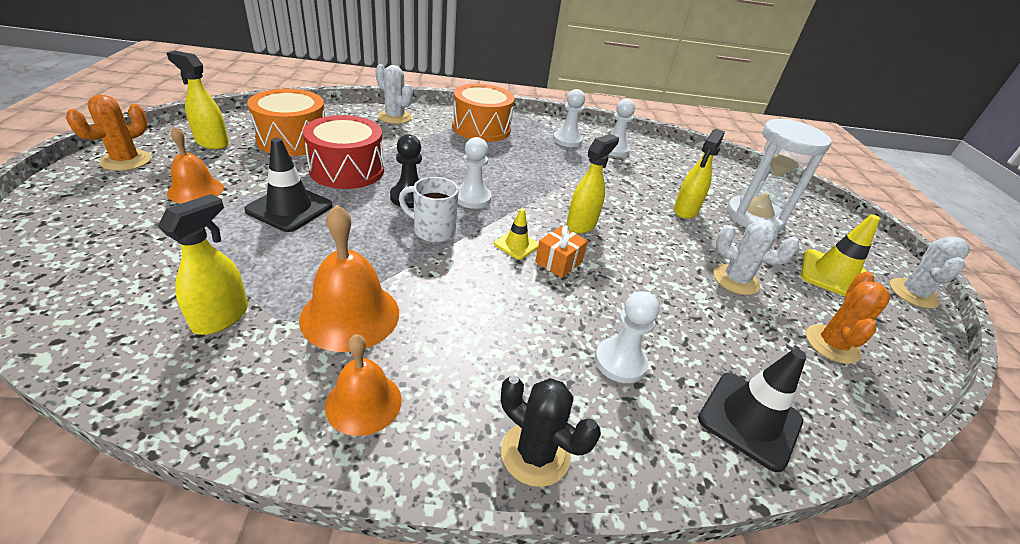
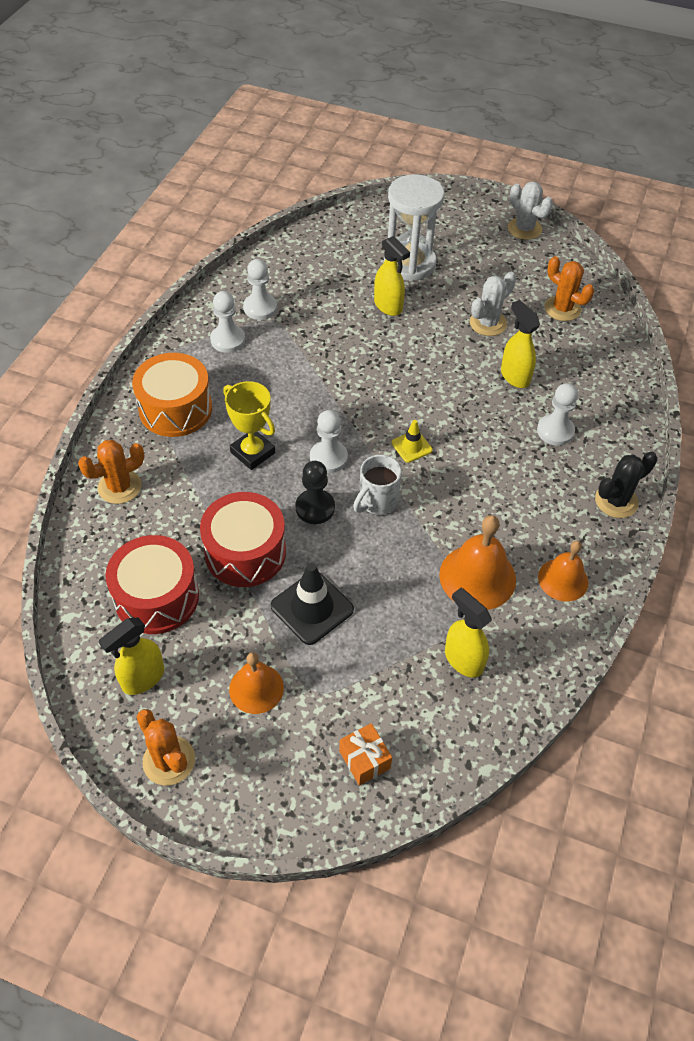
camera: 65 degrees left, 15 degrees up
orange drum [247,88,326,156] -> red drum [105,535,199,634]
white cactus [375,64,413,124] -> orange cactus [78,440,145,504]
orange gift [535,226,588,278] -> orange gift moved to [339,723,392,786]
yellow spray bottle [567,134,619,234] -> yellow spray bottle moved to [501,300,540,388]
black traffic cone [698,349,807,472] -> none
yellow traffic cone [801,214,880,296] -> none
none -> yellow trophy [223,381,275,470]

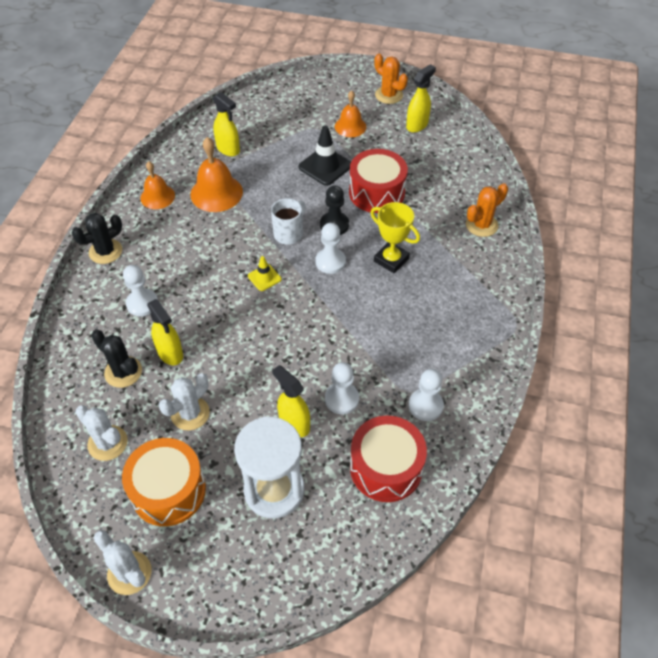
camera: 175 degrees right, 0 degrees up
red drum [105,535,199,634] -> red drum moved to [350,416,427,502]
orange drum [132,353,212,437] -> orange drum moved to [122,438,206,526]
white pawn [210,291,245,353] -> white pawn moved to [325,362,359,414]
orange gift [339,723,392,786] -> none
orange cactus [544,256,594,321] -> white cactus [75,405,128,461]
none -> black cactus [91,329,142,388]

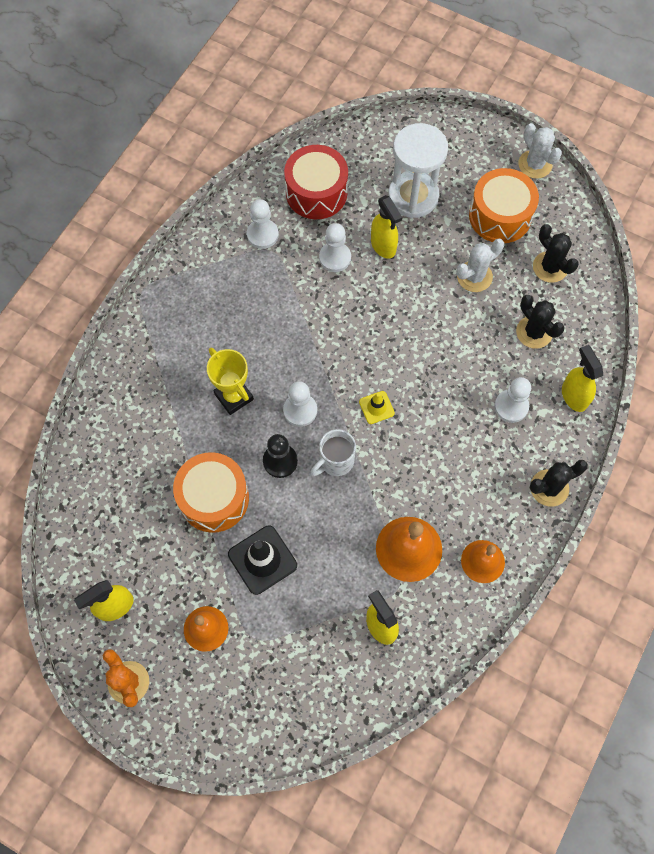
camera: 165 degrees left, 15 degrees up
white cactus [75,405,128,461] -> black cactus [533,224,579,283]
yellow spray bottle [147,299,183,365] -> yellow spray bottle moved to [562,345,603,412]
red drum [349,149,408,213] -> orange drum [173,452,249,533]
orange cactus [466,183,508,237] -> none

